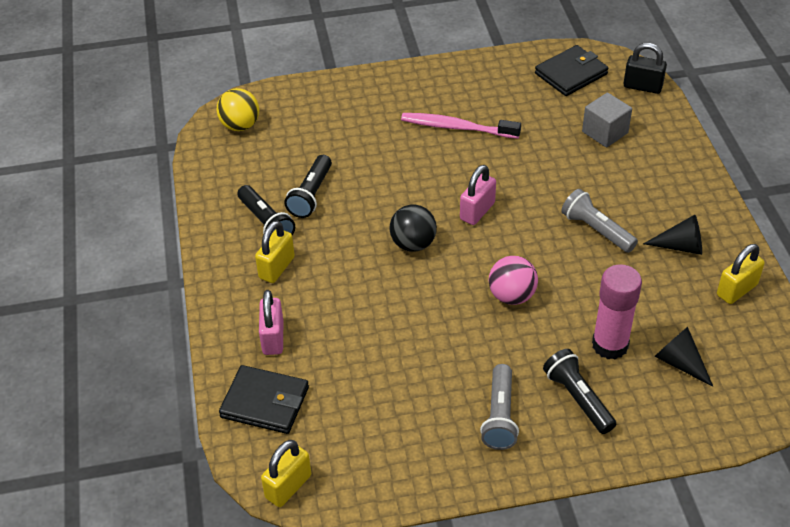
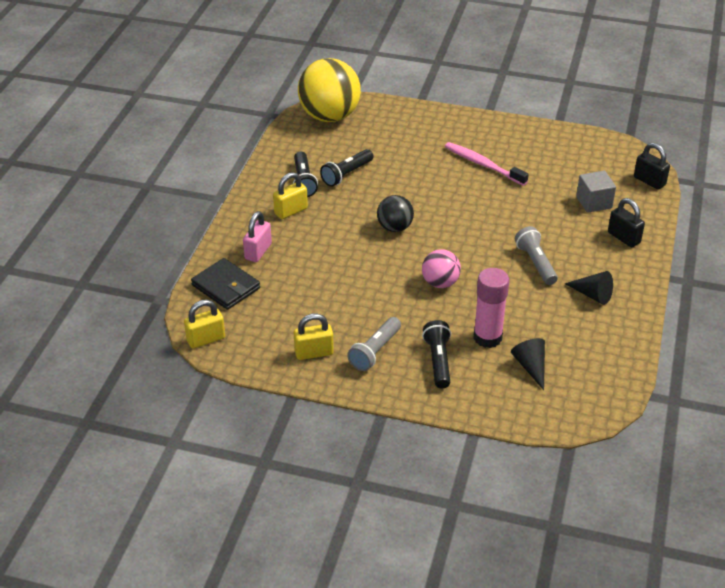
camera: 25 degrees right, 5 degrees down
yellow ball [217,88,259,131] -> yellow ball [298,58,361,122], size x1.90
pink padlock [460,165,496,225] -> none
black wallet [535,45,608,96] -> none
yellow padlock [717,244,765,304] -> yellow padlock moved to [294,314,334,360]
none -> black padlock [608,198,645,247]

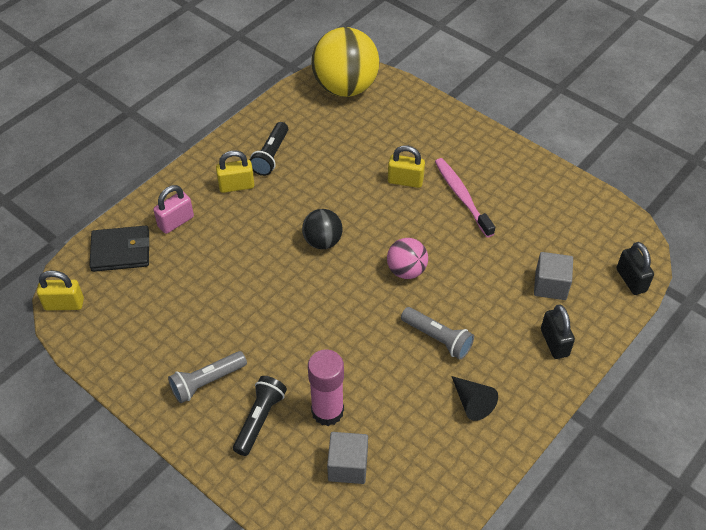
camera: 25 degrees right, 10 degrees up
black wallet [191,258,260,310] -> black wallet turned 75 degrees counterclockwise [89,226,149,272]
yellow padlock [294,314,334,360] -> yellow padlock moved to [388,145,425,188]
black flashlight [320,149,374,187] -> none
pink ball [422,249,461,288] -> pink ball moved to [387,238,428,279]
black cone [511,338,545,390] -> grey cube [327,432,368,484]
grey flashlight [515,226,558,285] -> grey flashlight turned 120 degrees clockwise [401,307,474,360]

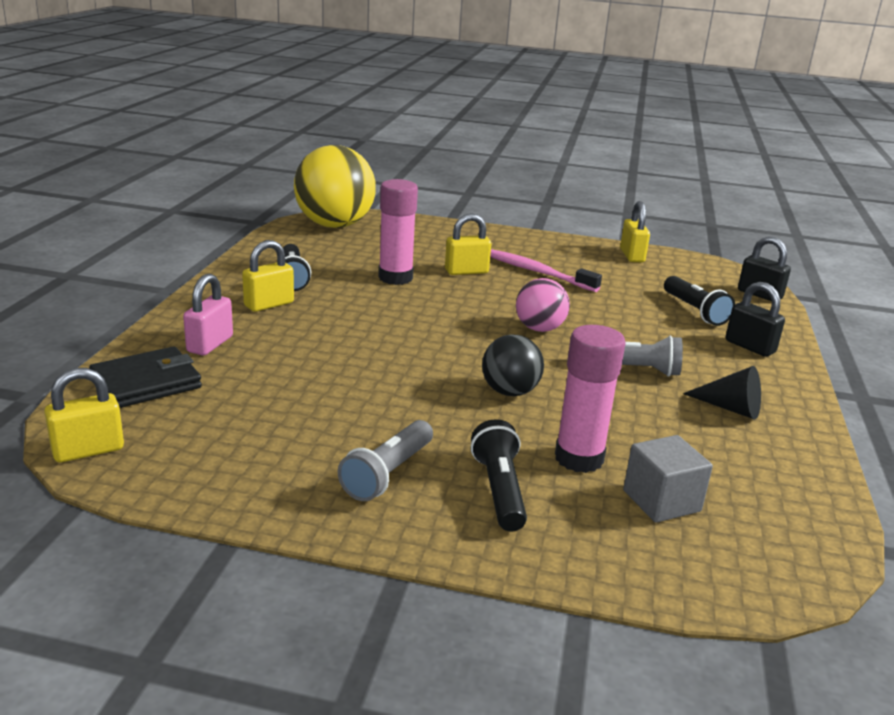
camera: 30 degrees left, 25 degrees down
black ball [302,209,343,249] -> black ball moved to [482,334,544,396]
grey cube [534,252,573,300] -> black flashlight [664,276,735,326]
none -> pink glue stick [379,179,418,285]
none -> yellow padlock [620,201,650,262]

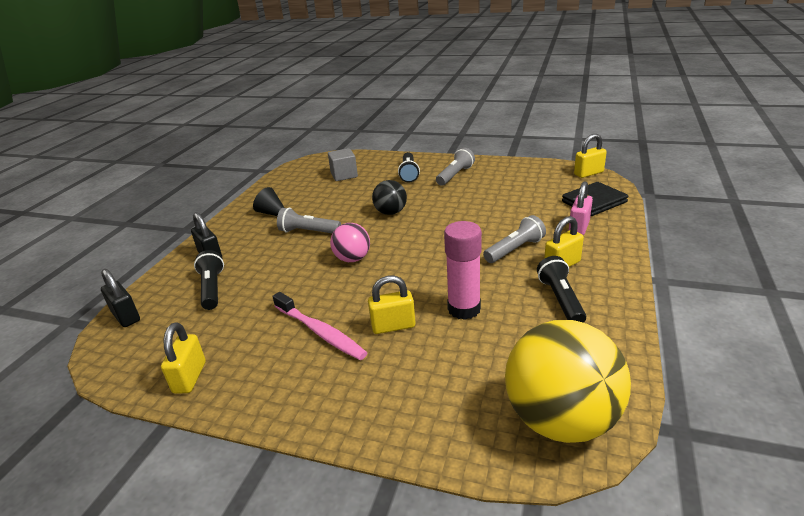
camera: 170 degrees left, 5 degrees up
pink glue stick [555,325,626,473] -> none
none -> grey flashlight [483,215,546,263]

